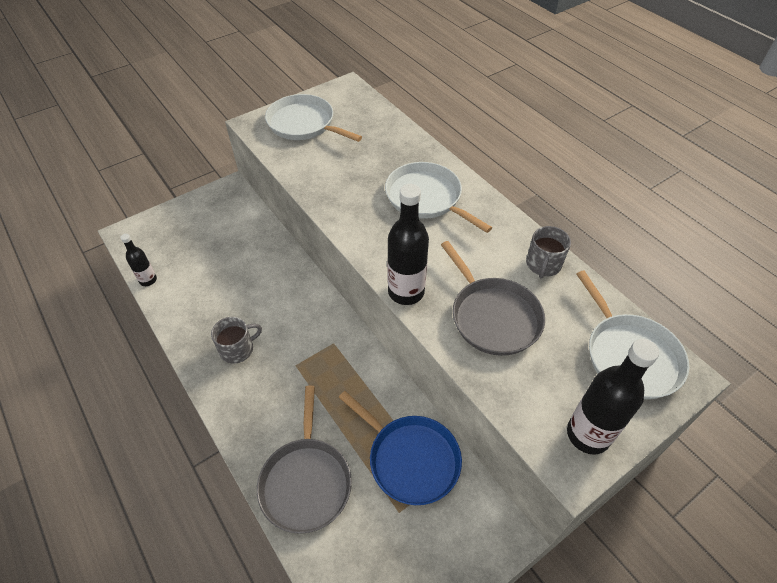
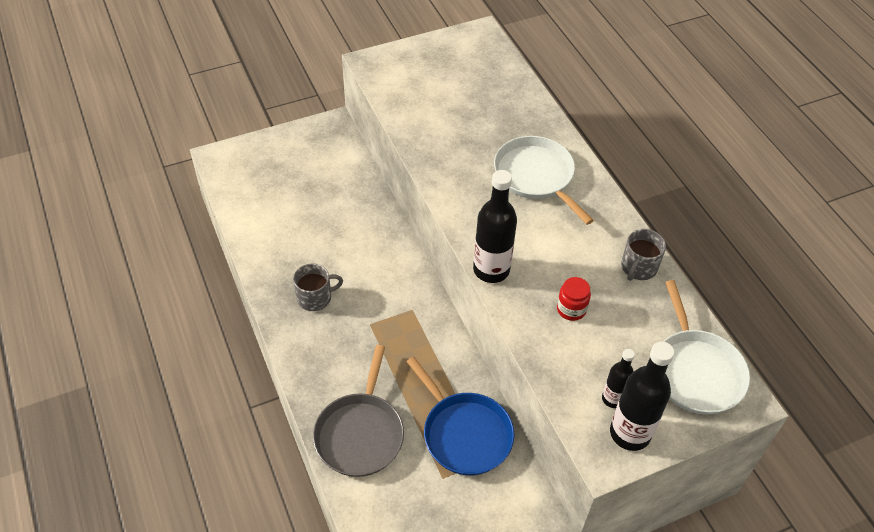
camera: 10 degrees right, 0 degrees up
black bottle [121,234,157,286] -> black bottle moved to [602,349,635,408]
white pan [265,94,362,142] -> none
grey pan [441,241,545,356] -> red jar [557,277,591,321]

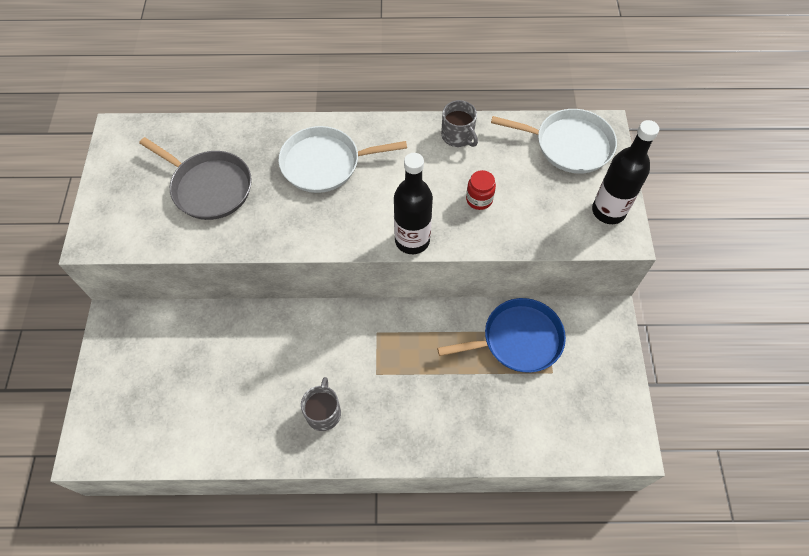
camera: 65 degrees left, 10 degrees up
grey pan [313,345,404,477] -> grey pan moved to [139,137,252,220]
black bottle [602,349,635,408] -> none

